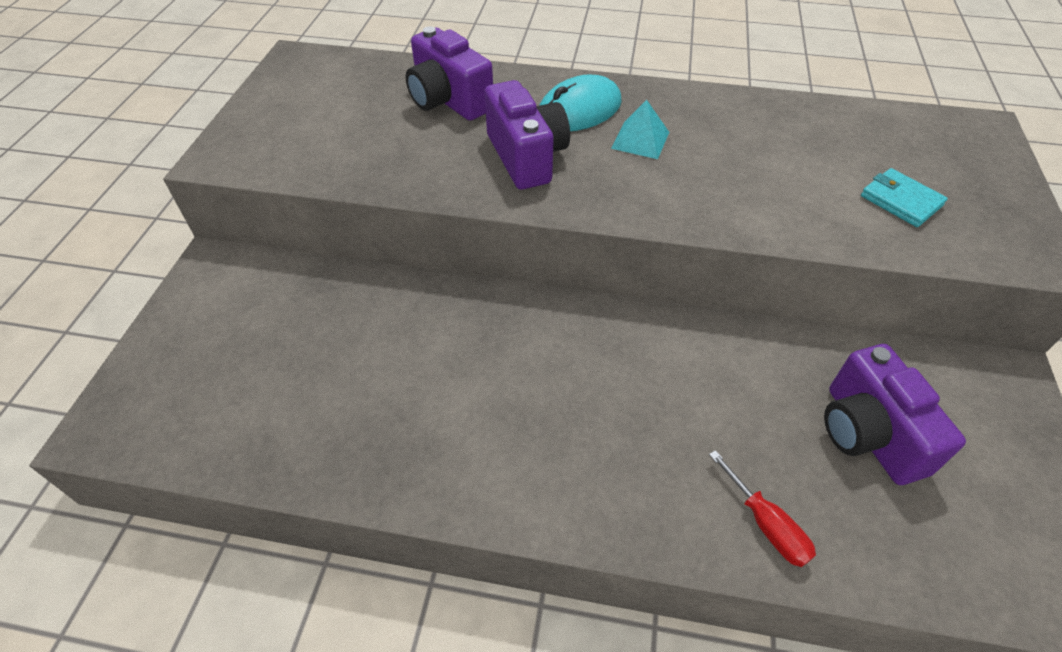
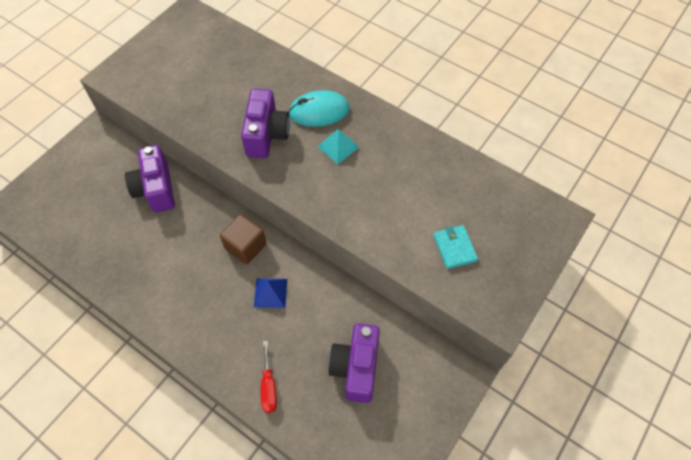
camera: 25 degrees right, 10 degrees up
purple camera [406,27,493,121] -> purple camera moved to [125,145,175,212]
none -> brown cube [220,214,266,265]
none -> blue pyramid [254,278,287,308]

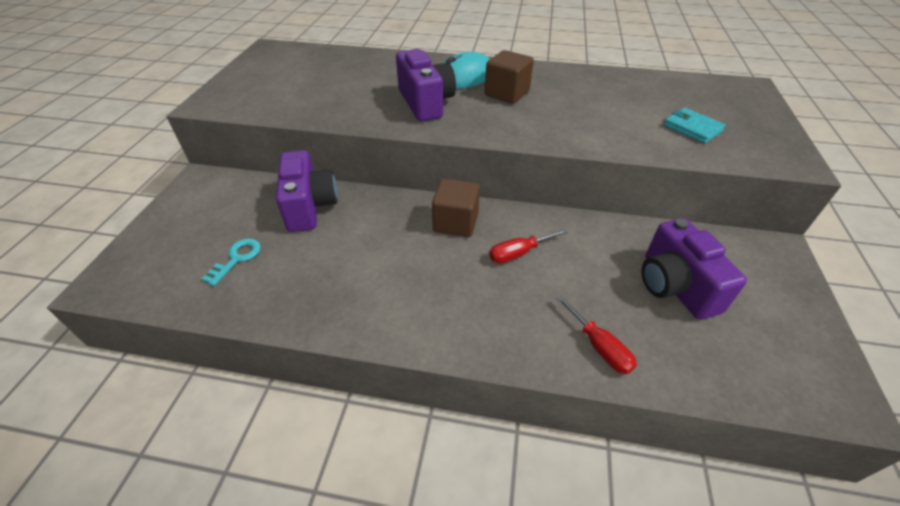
camera: 25 degrees left, 15 degrees down
purple camera [125,145,175,212] -> purple camera turned 150 degrees counterclockwise [276,150,338,232]
blue pyramid [254,278,287,308] -> red screwdriver [489,229,567,263]
turquoise pyramid [317,129,359,164] -> brown cube [485,50,534,104]
none -> turquoise key [202,238,261,286]

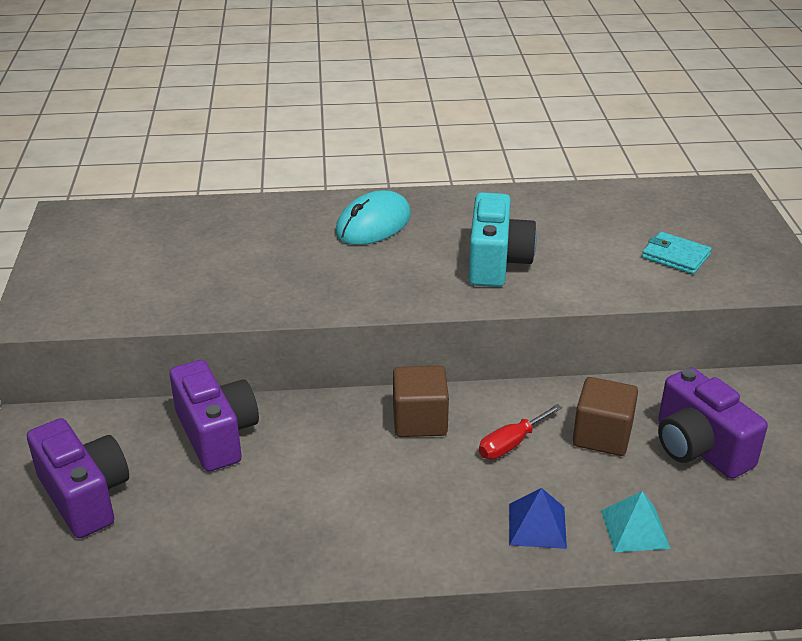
camera: 15 degrees left, 10 degrees down
turquoise key [202,238,261,286] -> none
purple camera [396,49,456,121] -> purple camera moved to [27,418,129,538]
brown cube [485,50,534,104] -> brown cube moved to [573,377,638,456]
red screwdriver [556,295,637,374] -> turquoise pyramid [601,491,671,552]
none -> turquoise camera [468,192,537,287]
none -> blue pyramid [509,488,567,549]

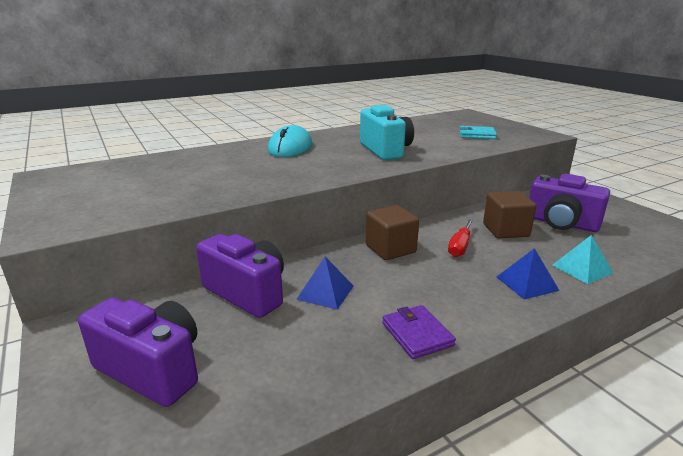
camera: 25 degrees left, 10 degrees down
none -> blue pyramid [296,257,354,310]
none -> purple wallet [382,305,456,359]

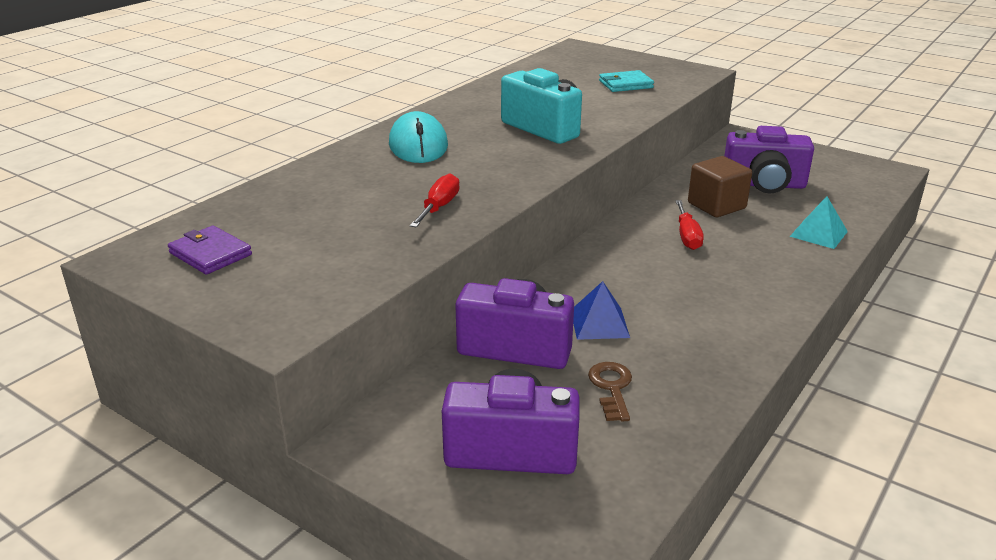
camera: 25 degrees left, 5 degrees up
brown cube [366,205,419,260] -> none
purple wallet [382,305,456,359] -> purple wallet moved to [168,226,252,275]
blue pyramid [497,248,559,300] -> none
none -> red screwdriver [410,174,459,228]
none -> brown key [588,362,632,422]

